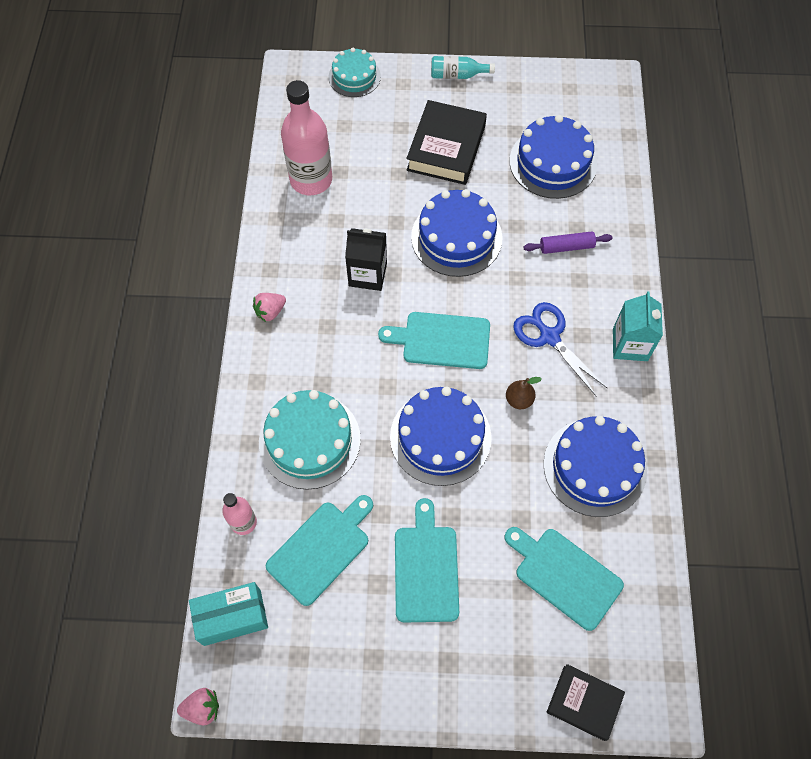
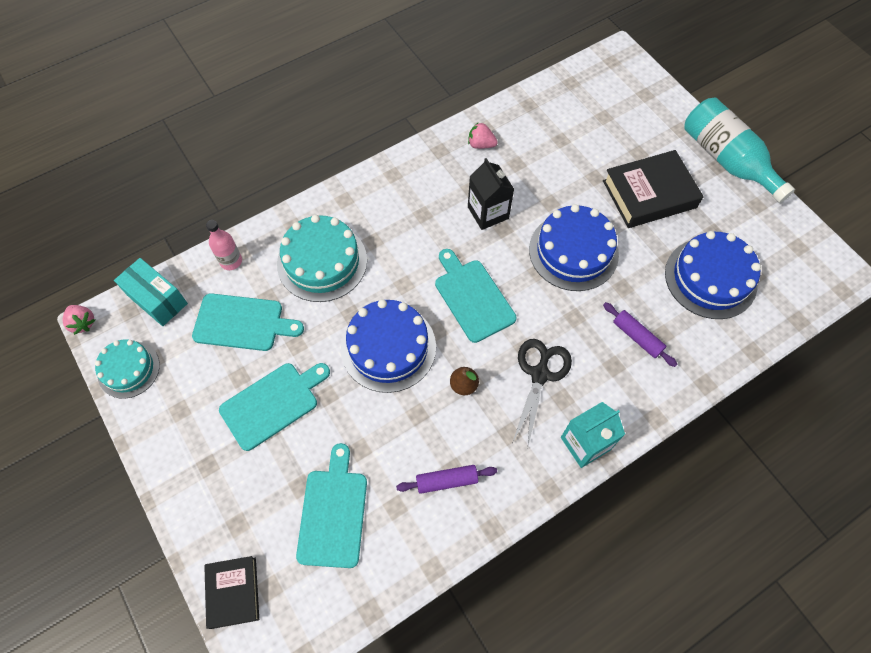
camera: 55 degrees right, 0 degrees up
pink strawberry [253,293,286,322] -> pink strawberry moved to [468,122,498,149]
pink bottle [281,80,332,195] -> none
turquoise cake [328,48,381,97] -> turquoise cake moved to [95,339,160,399]
turquoise bottle [431,56,495,79] -> turquoise bottle [684,98,795,203], size x1.94
blue scissors [513,302,608,396] -> black scissors [513,339,572,446]
blue cake [543,416,647,517] -> purple rolling pin [396,465,497,494]

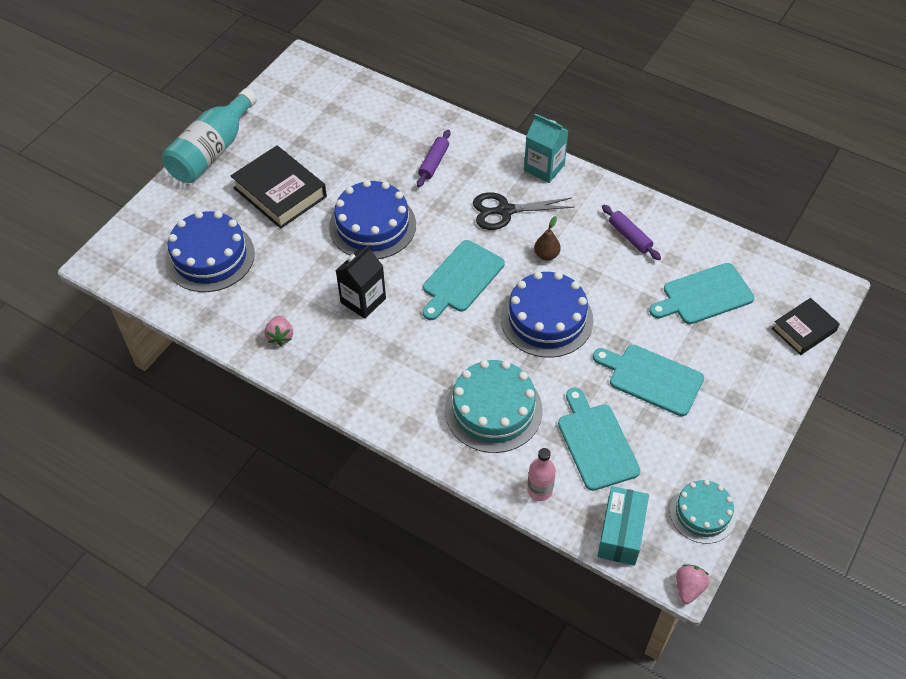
camera: 115 degrees left, 10 degrees down
blue cake [665,231,761,319] -> blue cake moved to [165,211,255,292]

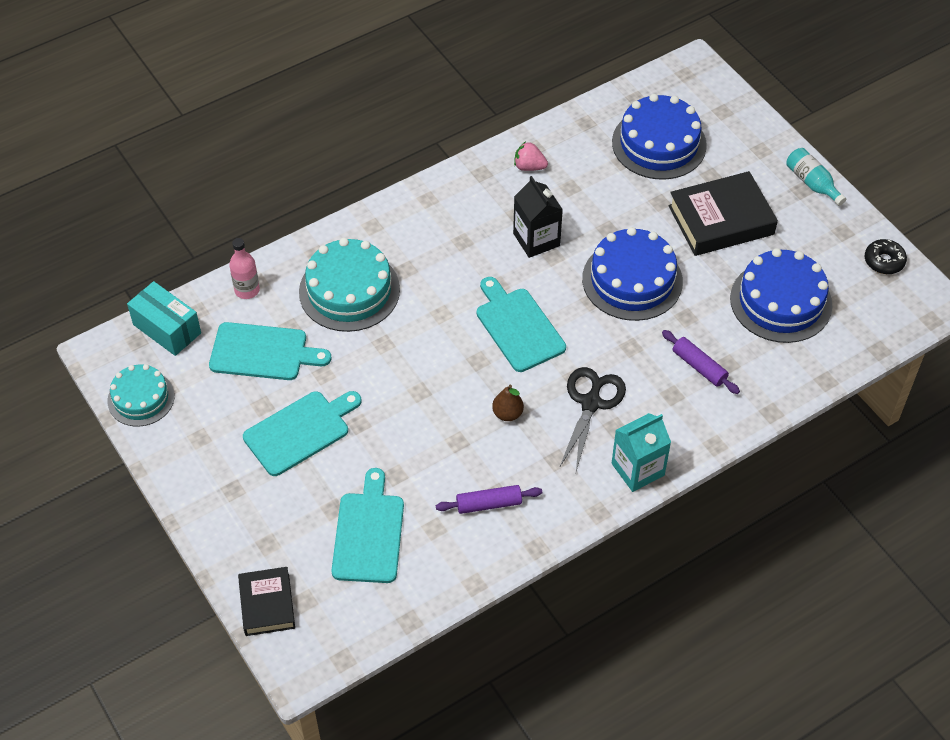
camera: 115 degrees right, 0 degrees up
turquoise bottle [162,88,257,183] -> turquoise bottle [786,148,846,206], size x0.52
blue cake [501,271,594,358] -> blue cake moved to [730,248,832,343]
pink strawberry [676,565,709,604] -> none
none -> black donut [865,239,907,274]

